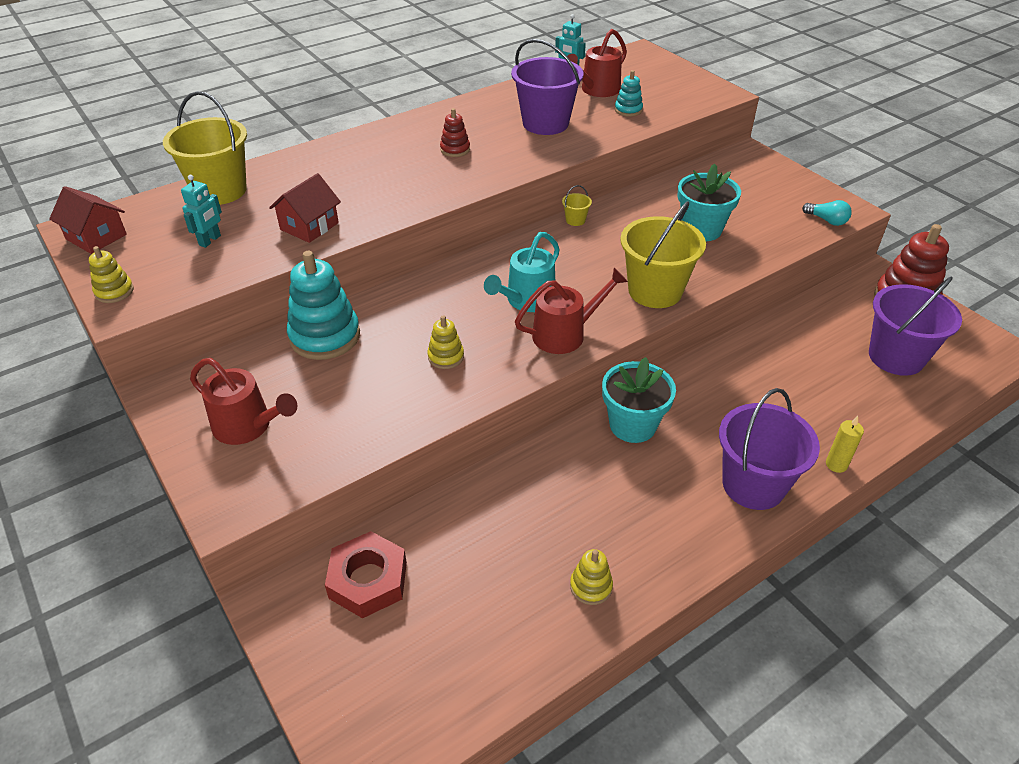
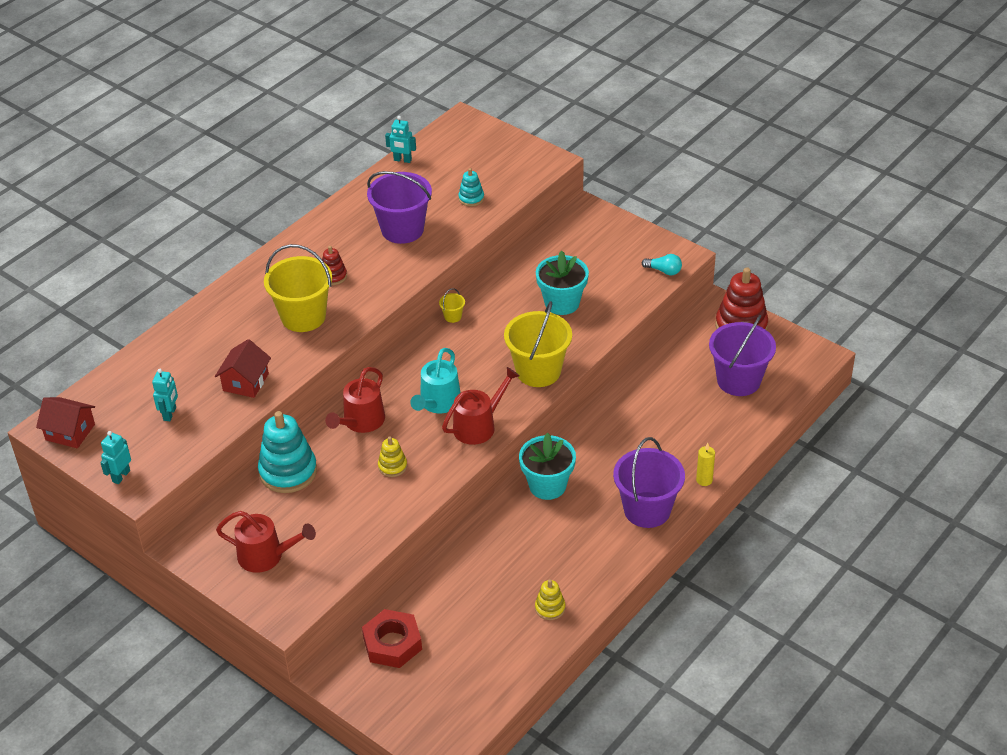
camera: 15 degrees left, 0 degrees up
yellow stacking toy [89,246,134,303] -> turquoise robot [100,431,131,484]
yellow bucket [163,91,247,205] -> yellow bucket moved to [264,244,332,332]
red watering can [567,29,627,97] -> red watering can moved to [325,367,385,433]

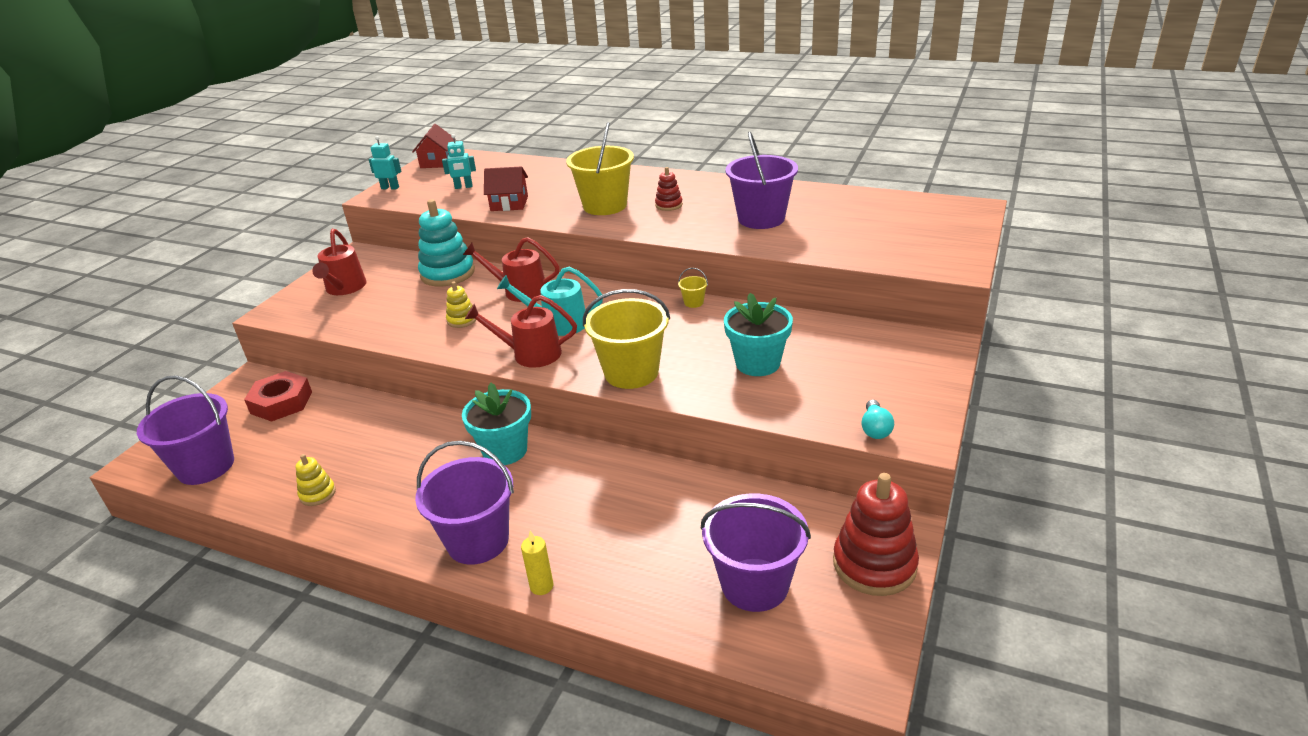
camera: 75 degrees right, 10 degrees down
turquoise robot [385,116,416,163] -> none
red watering can [442,367,520,445] -> red watering can turned 150 degrees clockwise [465,295,577,368]
turquoise stacking toy [458,168,484,207] -> none
none -> purple bucket [137,375,234,485]

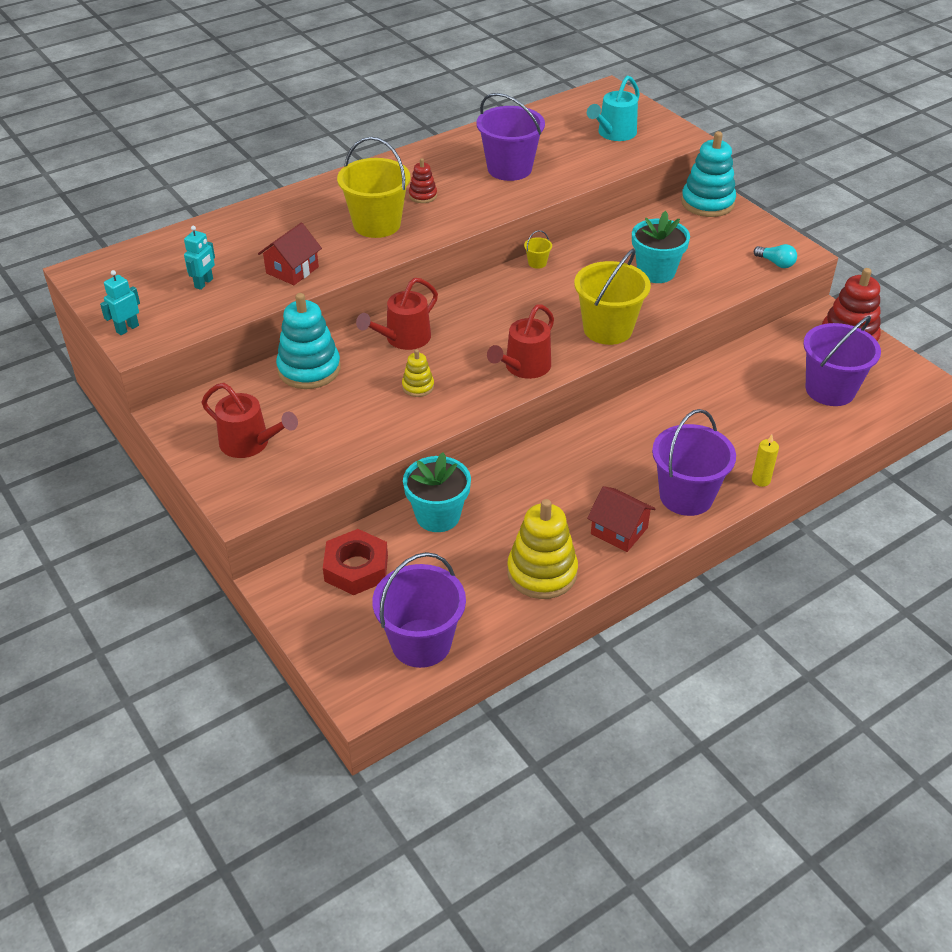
camera: 60 degrees left, 10 degrees up
yellow stacking toy [296,454,336,506] -> yellow stacking toy [507,499,578,599], size x1.99
red house [412,124,454,168] -> red house moved to [587,486,656,552]
turquoise flower pot [462,383,531,465] -> turquoise flower pot moved to [403,452,471,532]
turquoise watering can [497,266,603,336] -> turquoise watering can moved to [587,75,640,141]
none -> turquoise stacking toy [681,131,736,217]

